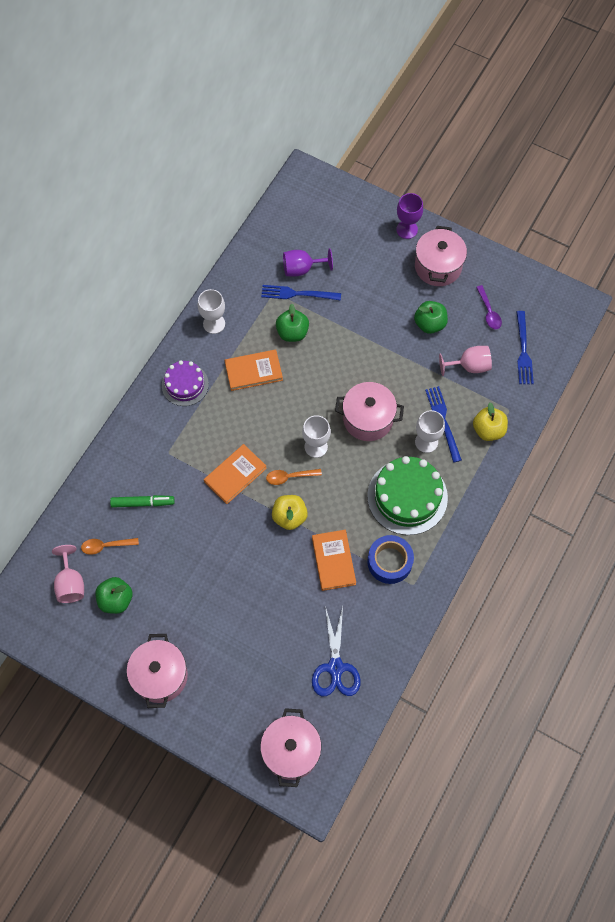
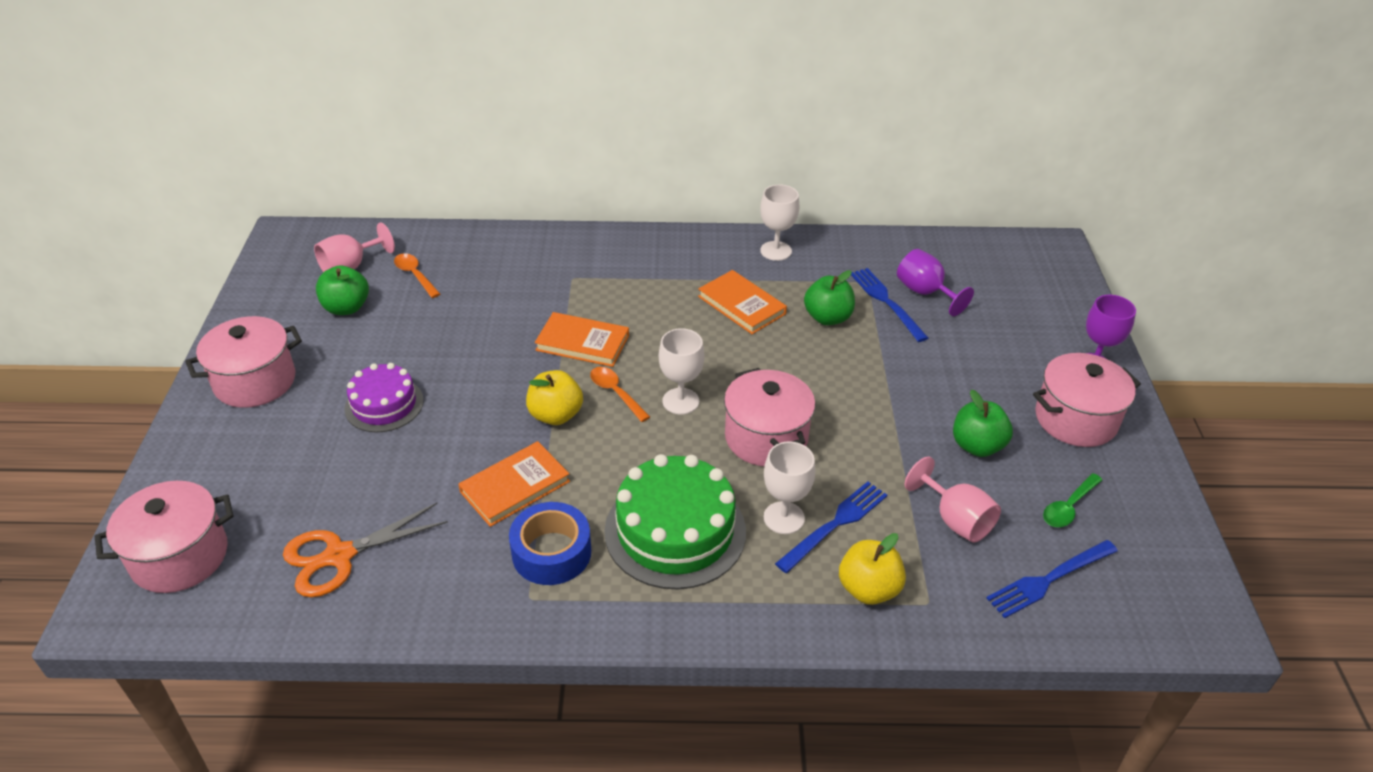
camera: 60 degrees right, 25 degrees down
green marker [110,495,175,508] -> none
purple cake [162,360,209,406] -> purple cake moved to [344,363,424,433]
blue scissors [312,606,361,696] -> orange scissors [283,503,448,597]
purple spoon [476,285,502,329] -> green spoon [1043,473,1102,527]

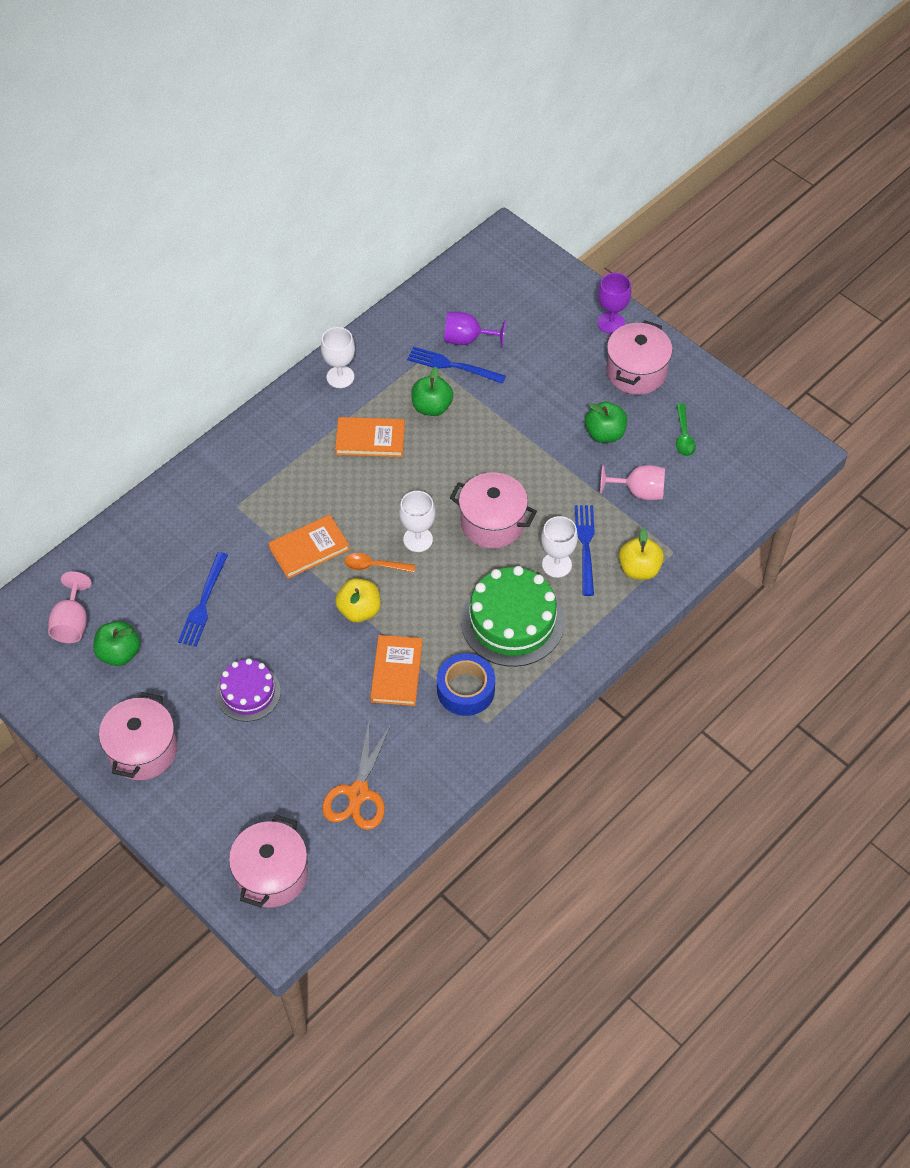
camera: 45 degrees left, 15 degrees up
orange spoon [394,253,440,298] -> none
blue fork [986,540,1118,618] -> blue fork moved to [178,552,228,647]

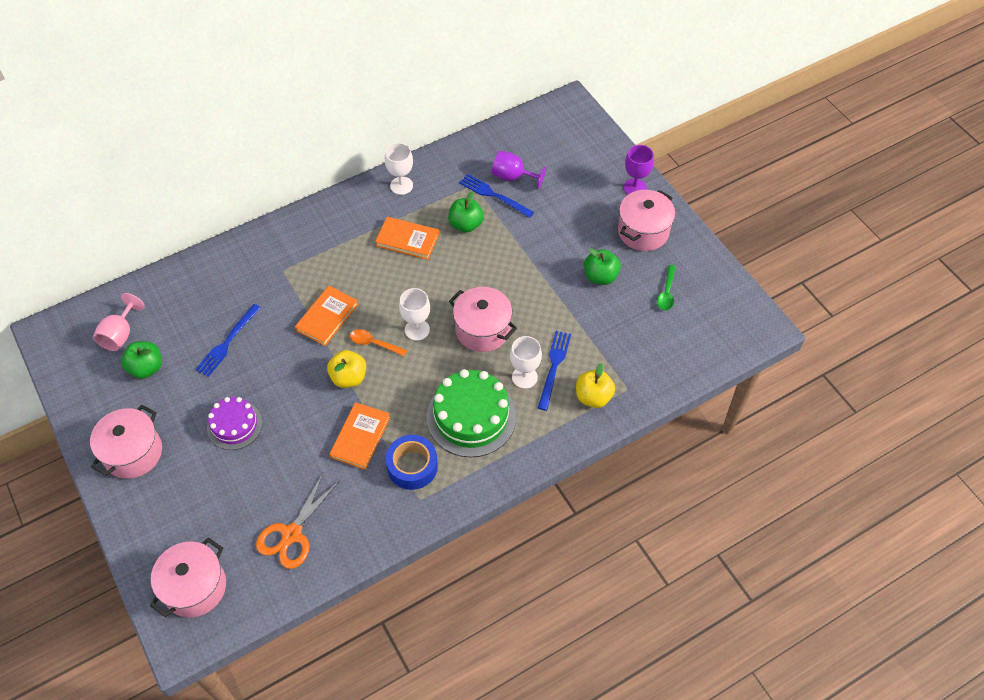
camera: 15 degrees right, 0 degrees up
orange book [268,515,350,579] -> orange book turned 45 degrees counterclockwise [295,286,358,346]
pink goblet [600,465,665,500] -> none

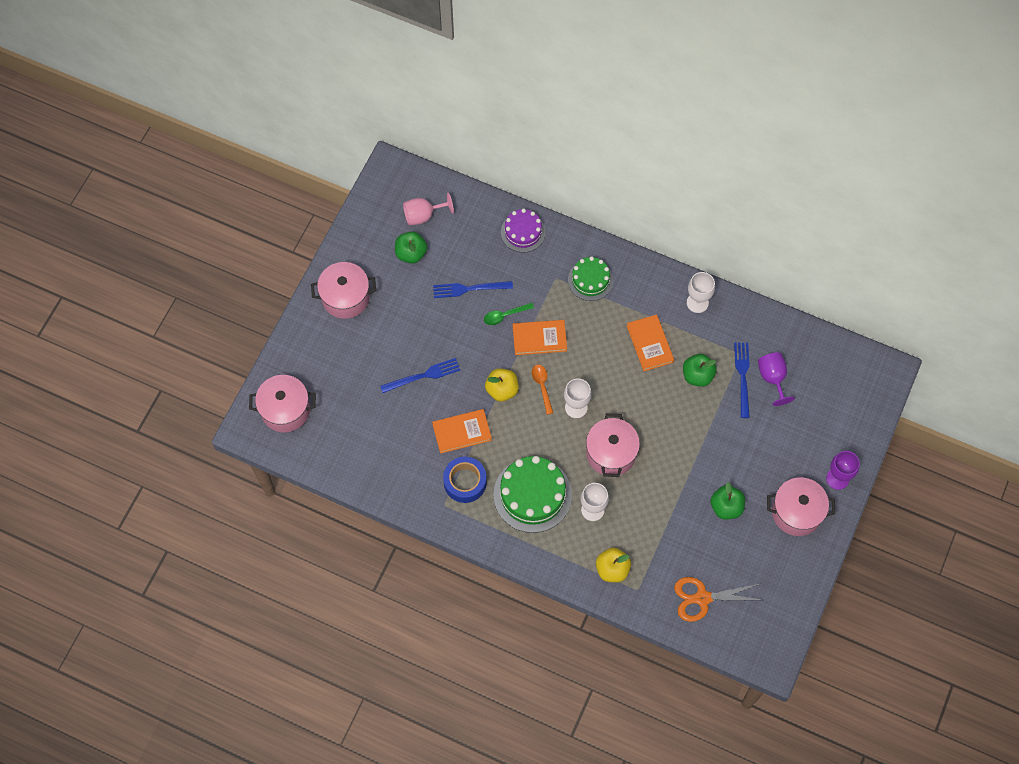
camera: 55 degrees right, 10 degrees up
purple cake [207,397,262,450] -> purple cake moved to [501,209,546,253]
orange scissors [256,473,340,569] -> orange scissors moved to [674,577,762,622]
blue fork [538,331,571,411] -> blue fork moved to [380,358,460,393]
green spoon [657,265,676,311] -> green spoon moved to [484,303,534,325]
none -> green cake [568,257,613,301]

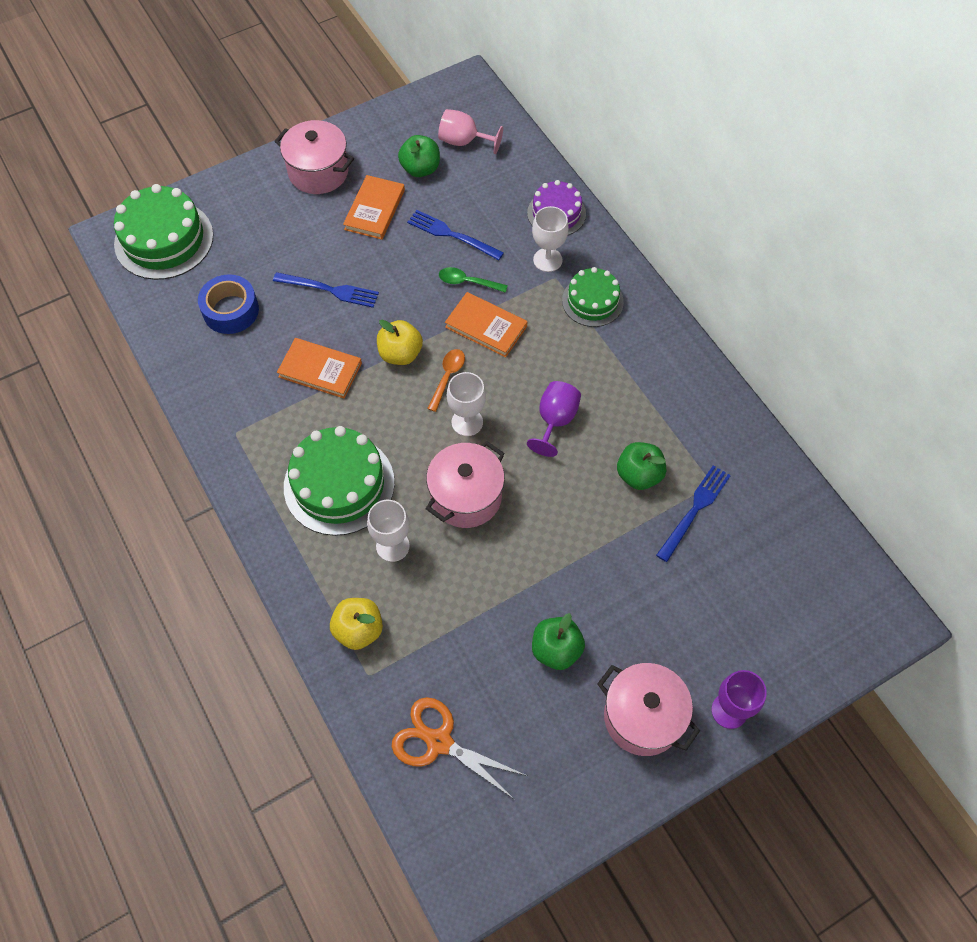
camera: 35 degrees right, 5 degrees down
pink pot [249,375,316,432] -> green cake [114,184,213,280]
blue tape [443,457,487,503] -> blue tape moved to [198,274,259,334]
orange book [627,314,674,371] -> orange book moved to [343,175,405,240]
white goblet [687,272,715,313] -> white goblet moved to [532,206,569,272]
purple goblet [758,352,795,406] -> purple goblet moved to [527,381,581,457]

